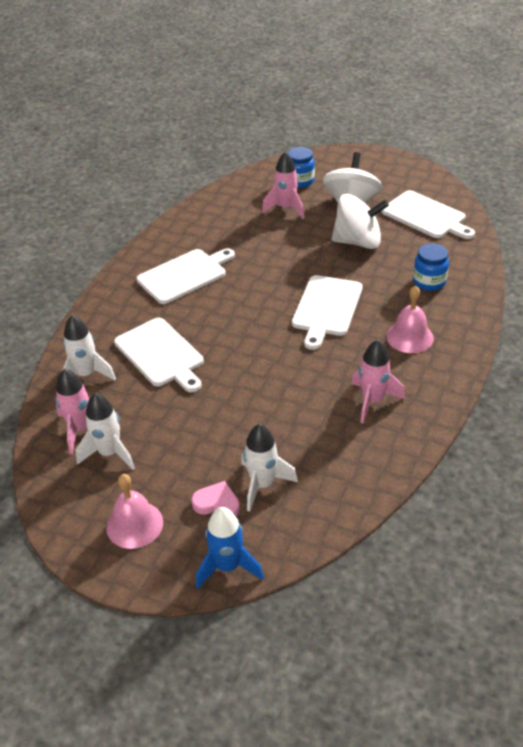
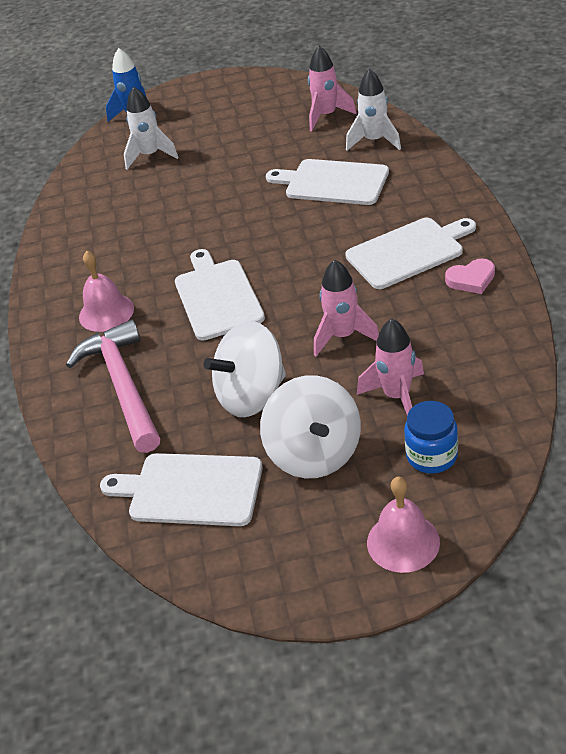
camera: 150 degrees right, 0 degrees up
white rocket [76,393,135,470] -> none
pink bell [106,474,163,549] -> pink bell moved to [367,477,440,573]
white cutting board [136,248,235,304] -> white cutting board turned 135 degrees counterclockwise [345,218,476,289]
pink heart [191,481,240,516] -> pink heart moved to [445,258,495,294]
pink rocket [351,340,405,423] -> pink rocket moved to [314,259,379,357]
blue jar [413,243,449,291] -> pink hammer [66,320,160,453]

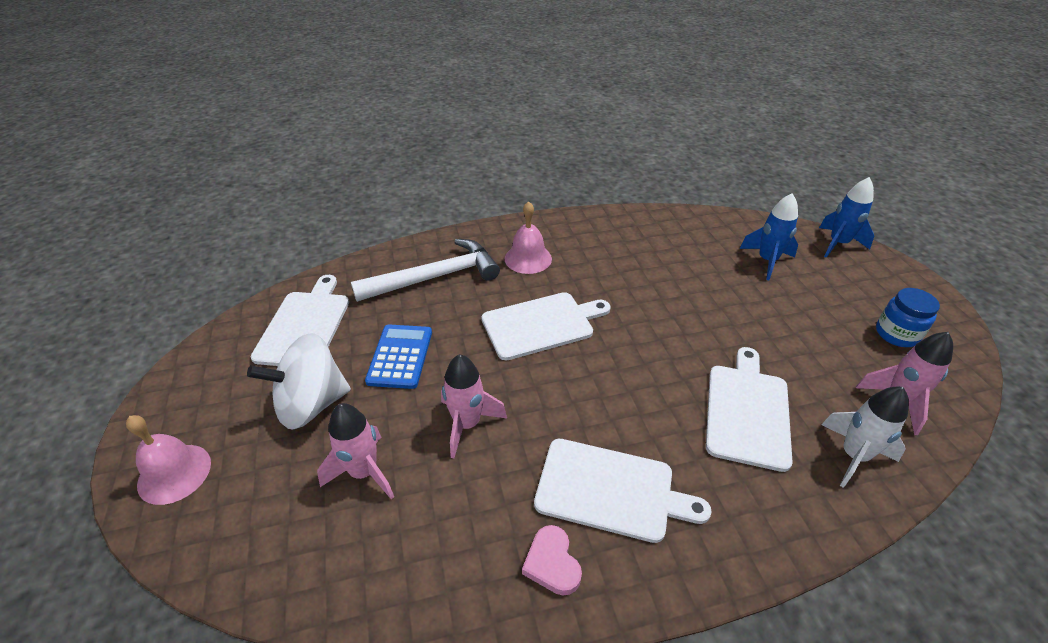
camera: 80 degrees right, 0 degrees up
pink hammer [66,320,160,453] -> white hammer [351,239,500,302]
white rocket [124,86,179,170] -> blue rocket [739,193,798,280]
white spinning top [203,321,286,417] -> blue calculator [365,324,432,389]
white cutting board [345,218,476,289] -> white cutting board turned 45 degrees counterclockwise [534,439,712,543]
blue jar [404,401,458,474] -> blue jar moved to [876,288,940,347]

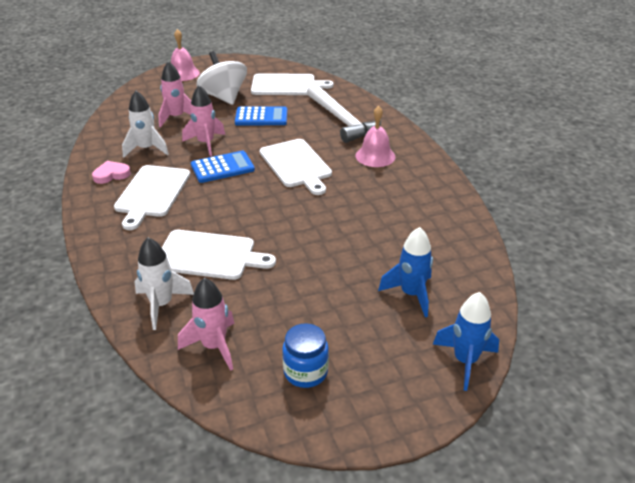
camera: 85 degrees right, 5 degrees down
none -> white rocket [122,91,169,158]
none -> blue calculator [191,151,255,183]

